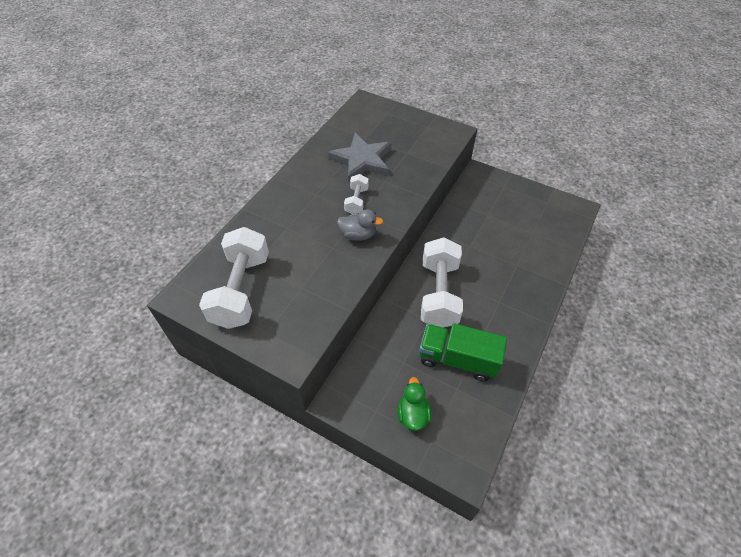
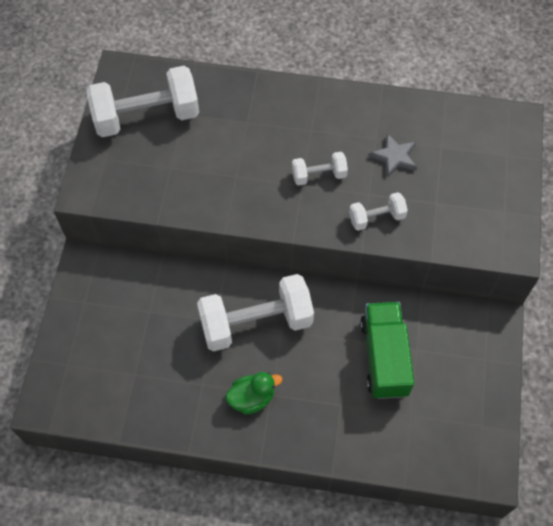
camera: 70 degrees right, 10 degrees up
grey star [328,133,392,182] -> grey star [369,133,417,178], size x0.55
grey duck [337,209,383,241] -> none
green duck [398,377,431,431] -> green duck moved to [226,372,282,415]
green truck [419,323,507,381] -> green truck moved to [360,302,414,399]
none -> white dumbbell [349,192,408,231]

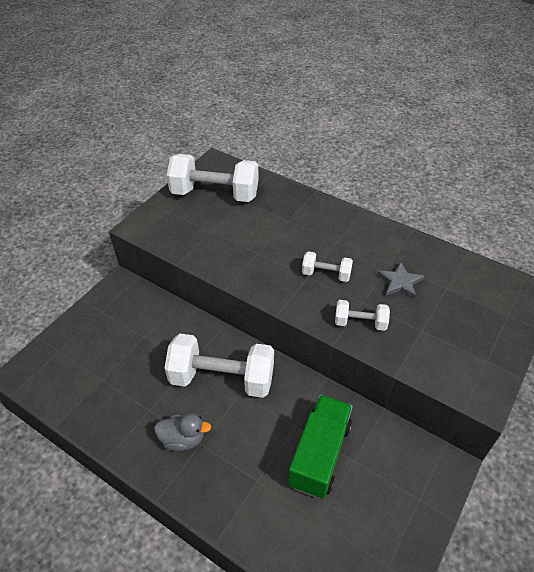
camera: 25 degrees right, 15 degrees down
green duck [226,372,282,415] -> grey duck [154,413,211,451]

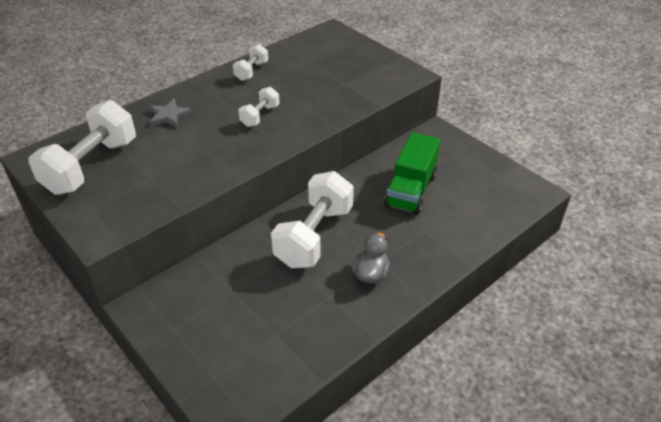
camera: 75 degrees left, 5 degrees down
green truck [288,395,353,499] -> green truck turned 105 degrees counterclockwise [384,132,440,215]
white dumbbell [335,300,390,331] -> white dumbbell moved to [233,44,268,81]
grey star [377,262,424,299] -> grey star moved to [149,99,192,128]

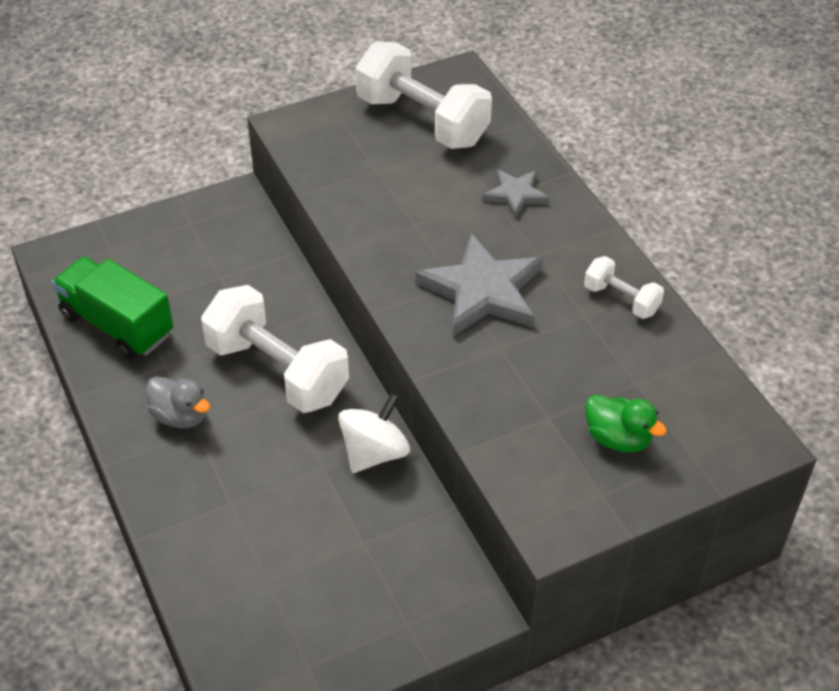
camera: 105 degrees right, 5 degrees up
white dumbbell [238,87,280,127] -> grey star [415,233,543,336]
green truck [384,132,440,215] -> green truck moved to [52,256,173,359]
none -> white spinning top [338,393,410,473]
none -> green duck [585,394,667,452]

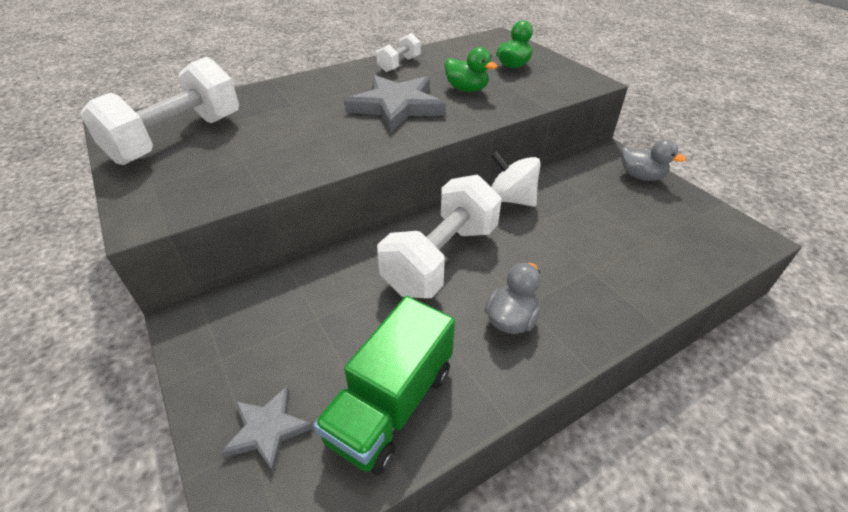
camera: 95 degrees left, 5 degrees down
grey star [482,169,550,219] -> grey star moved to [220,385,314,474]
none -> green duck [445,47,497,92]
none -> grey duck [621,139,686,181]

